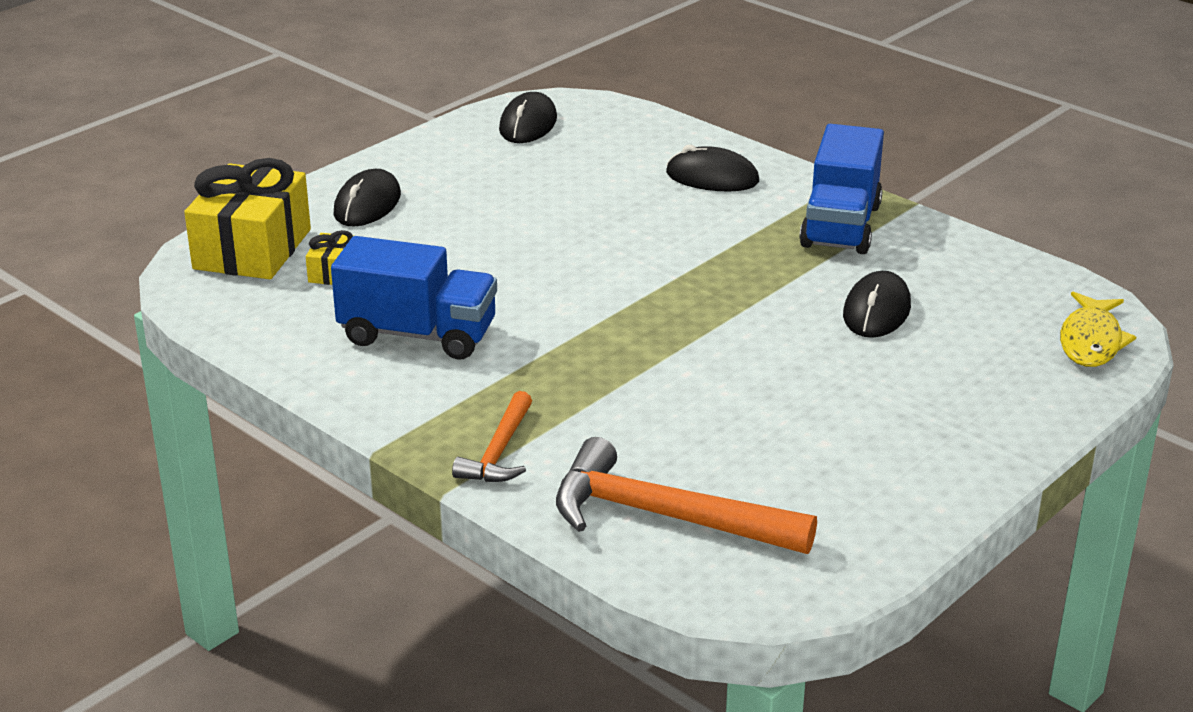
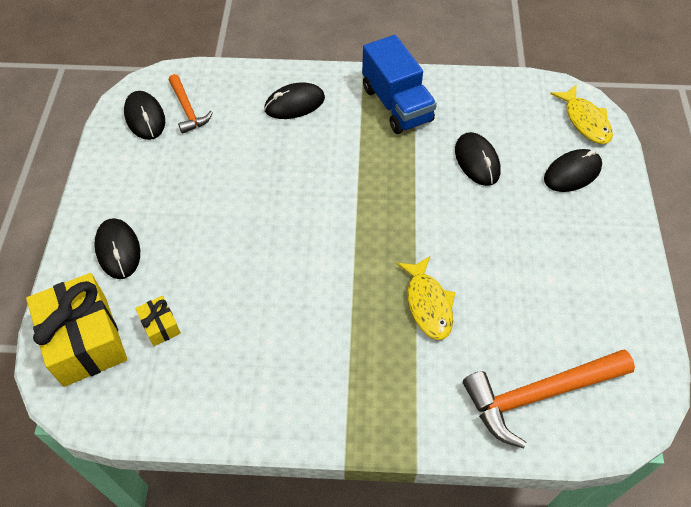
camera: 40 degrees left, 25 degrees up
blue truck [331,236,497,360] -> none
orange hammer [452,391,532,482] -> orange hammer moved to [169,74,213,134]
none -> yellow fish [397,256,455,340]
none -> black mouse [544,149,602,192]

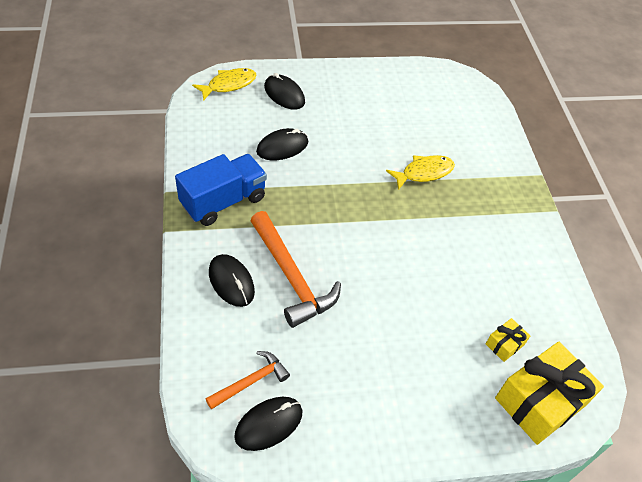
camera: 105 degrees left, 5 degrees down
black mouse [94,218,140,279] -> none
orange hammer [463,349,635,449] -> orange hammer moved to [250,211,341,328]

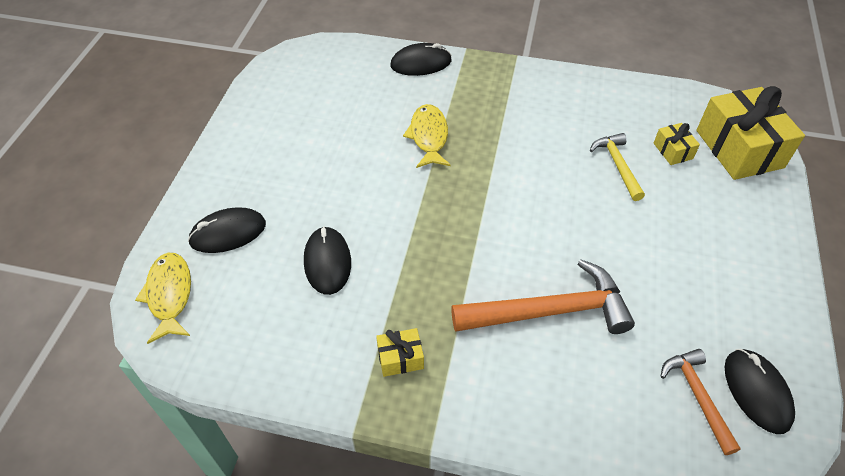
camera: 65 degrees left, 0 degrees up
blue truck [175,154,267,226] -> yellow gift [376,328,424,377]
black mouse [209,254,255,307] -> black mouse moved to [390,43,452,76]
none -> yellow hammer [590,133,645,201]

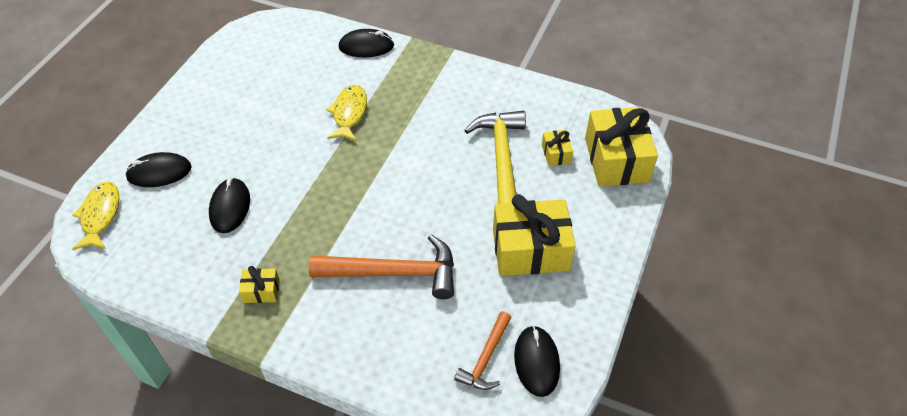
camera: 10 degrees right, 0 degrees up
yellow hammer [590,133,645,201] -> yellow hammer [464,111,526,204], size x1.77
orange hammer [661,349,741,455] -> orange hammer turned 150 degrees counterclockwise [454,312,511,390]
none -> yellow gift [493,194,576,276]

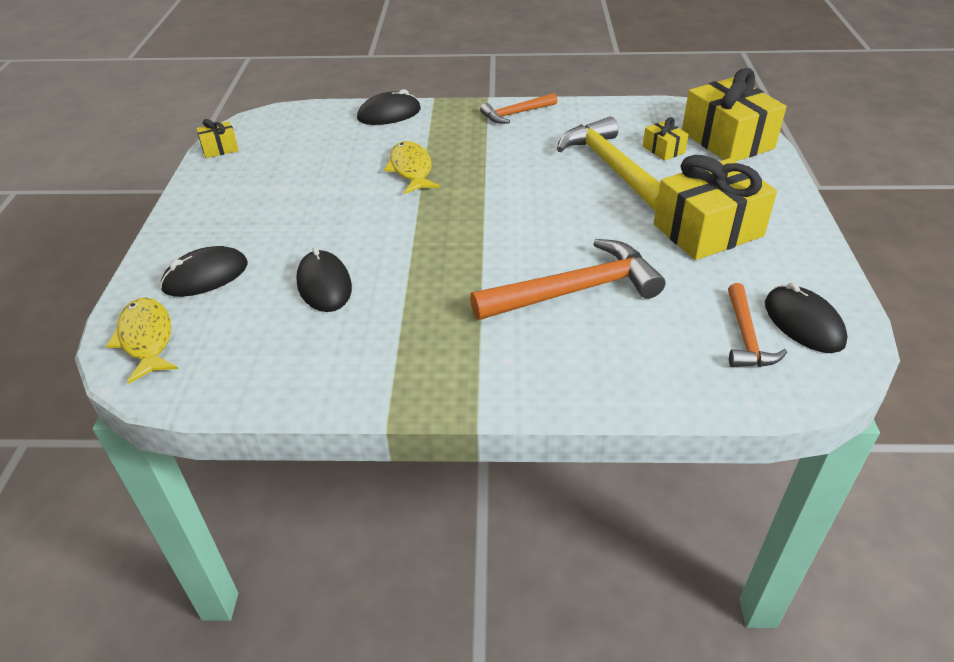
camera: 20 degrees left, 10 degrees down
yellow gift [239,266,279,303] -> yellow gift moved to [196,119,239,158]
none -> orange hammer [480,93,557,124]

